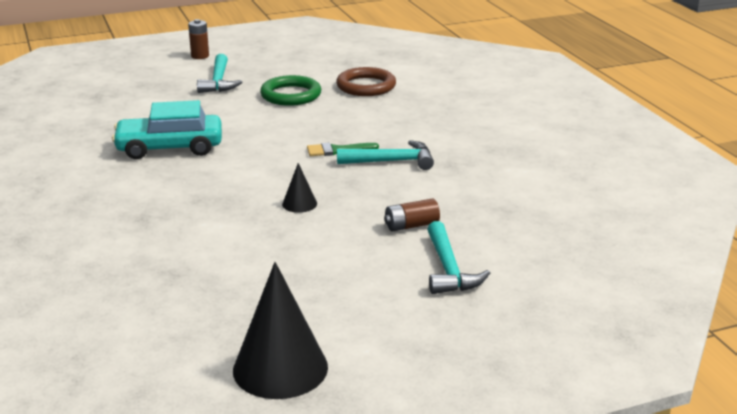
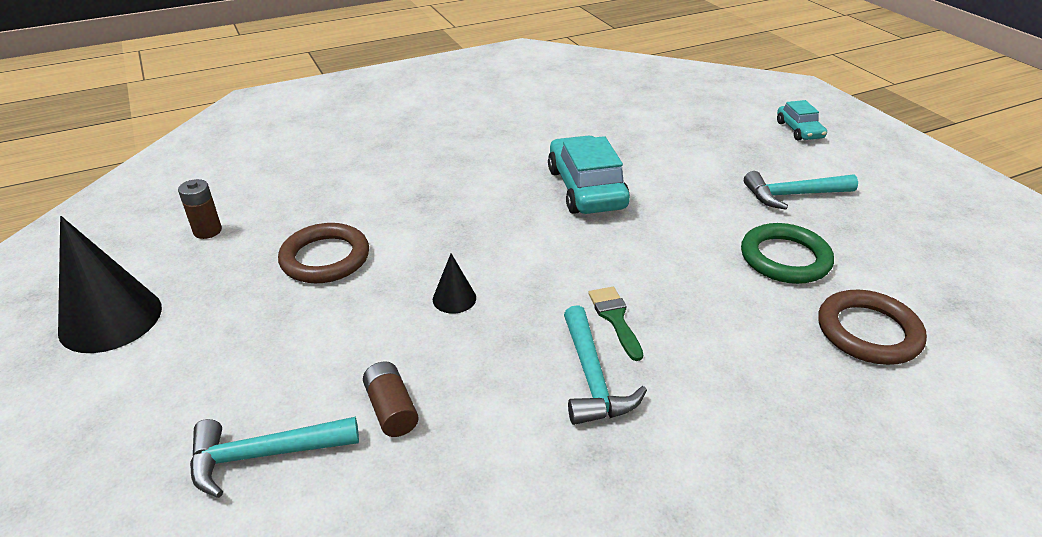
camera: 85 degrees right, 10 degrees up
brown battery [188,19,209,59] -> brown battery moved to [178,179,222,239]
none -> brown ring [278,223,369,283]
none -> turquoise car [777,100,827,141]

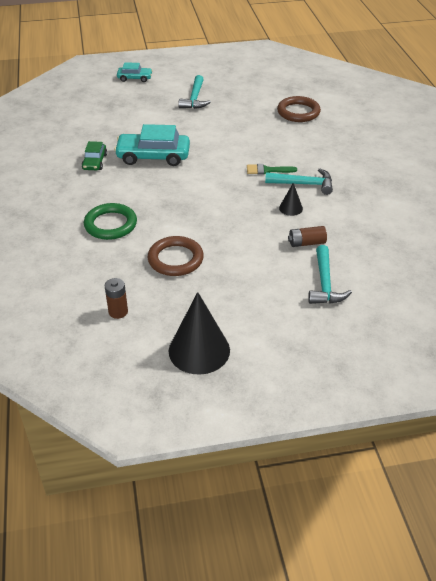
camera: 75 degrees left, 5 degrees up
black cone [433,253,476,314] -> black cone moved to [279,183,303,216]
green ring [741,223,834,284] -> green ring moved to [84,203,137,240]
none -> green car [82,141,107,170]

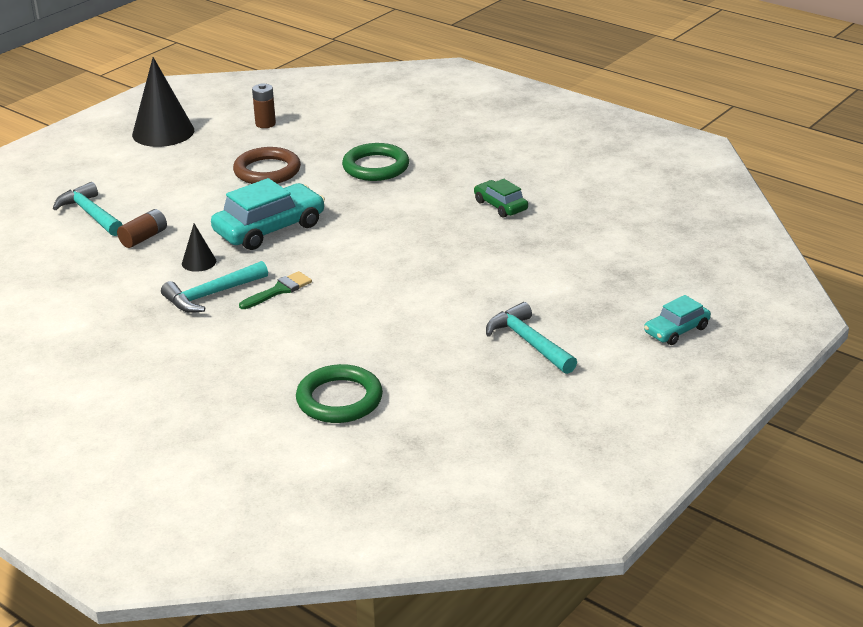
camera: 140 degrees right, 10 degrees down
turquoise car [114,124,190,166] -> turquoise car moved to [211,178,325,250]
brown ring [277,96,321,122] -> green ring [296,364,383,423]

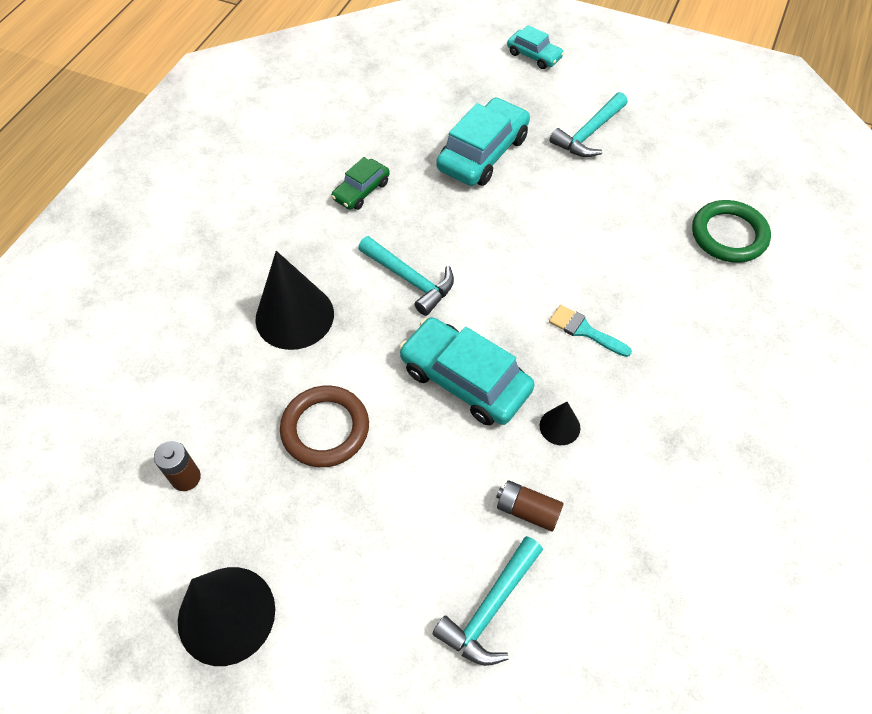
camera: 105 degrees left, 25 degrees up
turquoise hammer [161,261,268,313] -> turquoise hammer moved to [358,236,454,316]
green brush [239,271,312,309] -> turquoise brush [549,305,632,357]
green ring [342,143,409,181] -> black cone [255,251,334,350]
none -> turquoise car [436,98,530,186]

